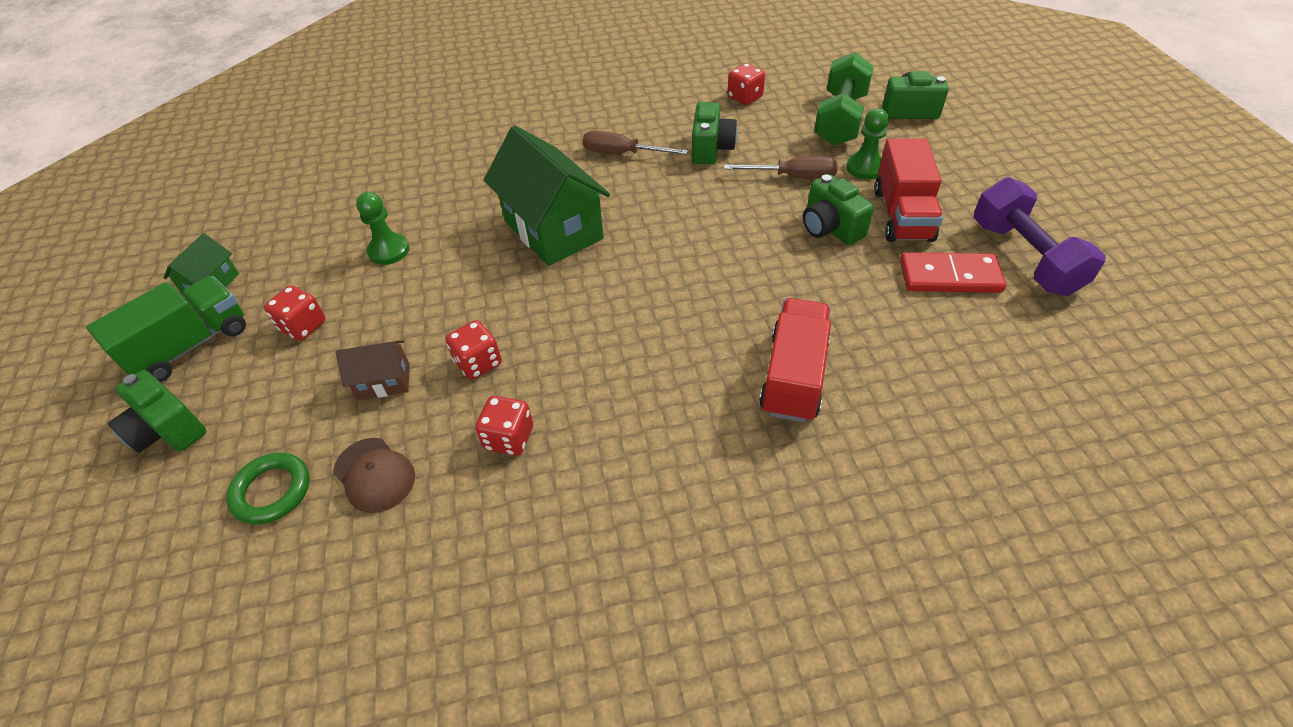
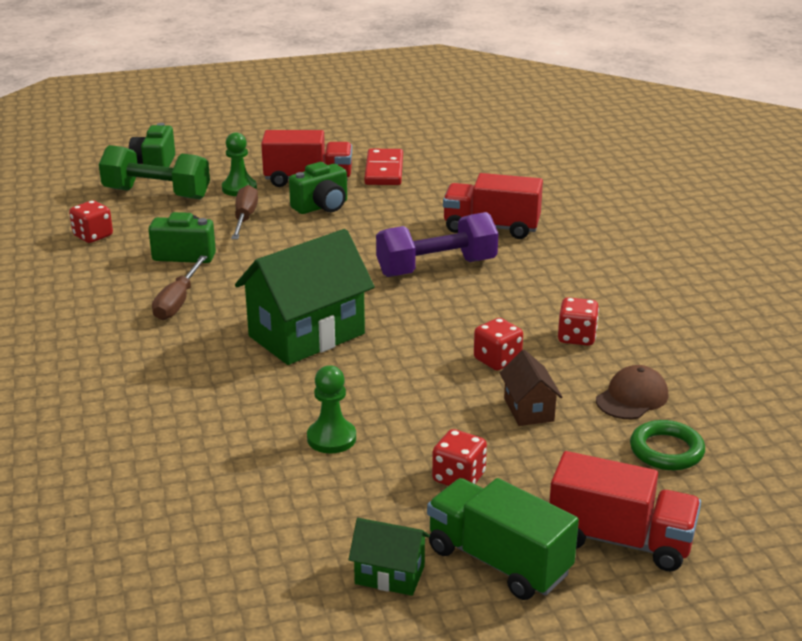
camera: 95 degrees left, 20 degrees down
green camera [108,370,206,453] -> red truck [549,451,701,571]
purple dumbbell [973,177,1106,296] -> purple dumbbell moved to [376,212,498,277]

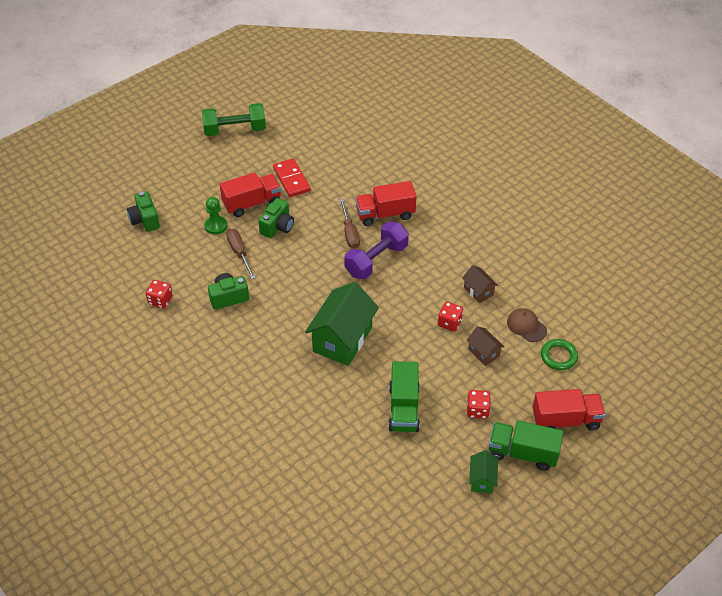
camera: 25 degrees left, 20 degrees up
green dumbbell [99,145,210,199] -> green dumbbell moved to [202,103,266,136]
brown screwdriver [152,255,207,320] -> brown screwdriver moved to [339,198,360,249]
green pawn [307,365,356,454] -> green truck [388,361,420,432]
green house [349,518,430,596] -> green house turned 75 degrees counterclockwise [469,450,498,493]
red dice [558,297,599,346] -> brown house [462,265,498,303]
brown cap [596,365,668,419] -> brown cap turned 60 degrees counterclockwise [507,308,547,342]

